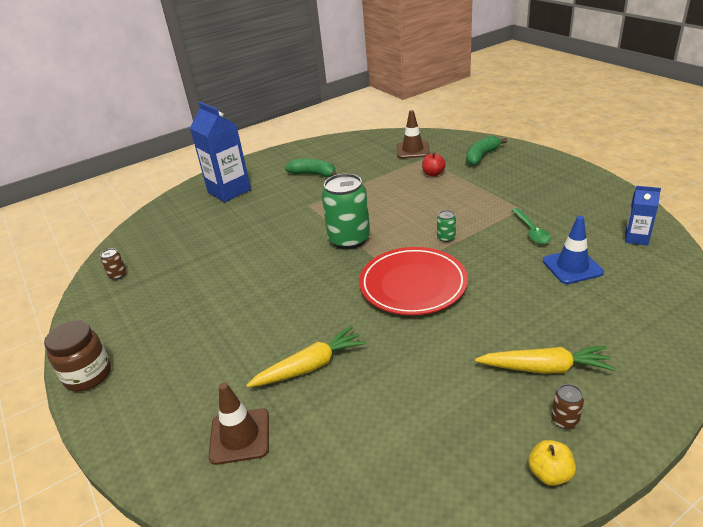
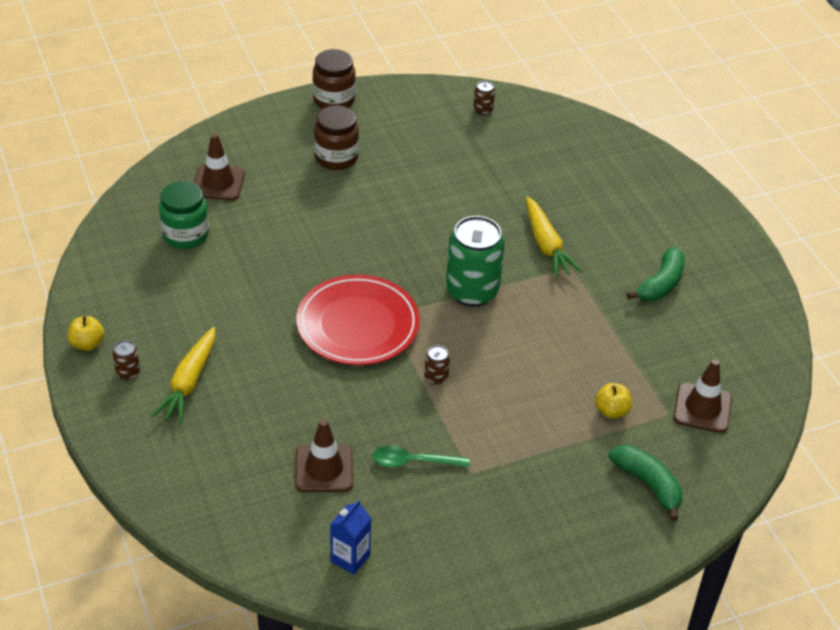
camera: 95 degrees right, 10 degrees up
blue carton [190,102,251,202] -> none
yellow carrot [246,326,366,387] -> yellow carrot moved to [526,197,582,278]
red apple [422,153,446,176] -> yellow apple [595,383,632,419]
green can [437,210,456,242] -> brown can [424,345,450,384]
blue traffic cone [543,216,604,284] -> brown traffic cone [295,419,353,492]
none -> green jar [159,181,209,249]
none -> brown jar [314,105,359,170]

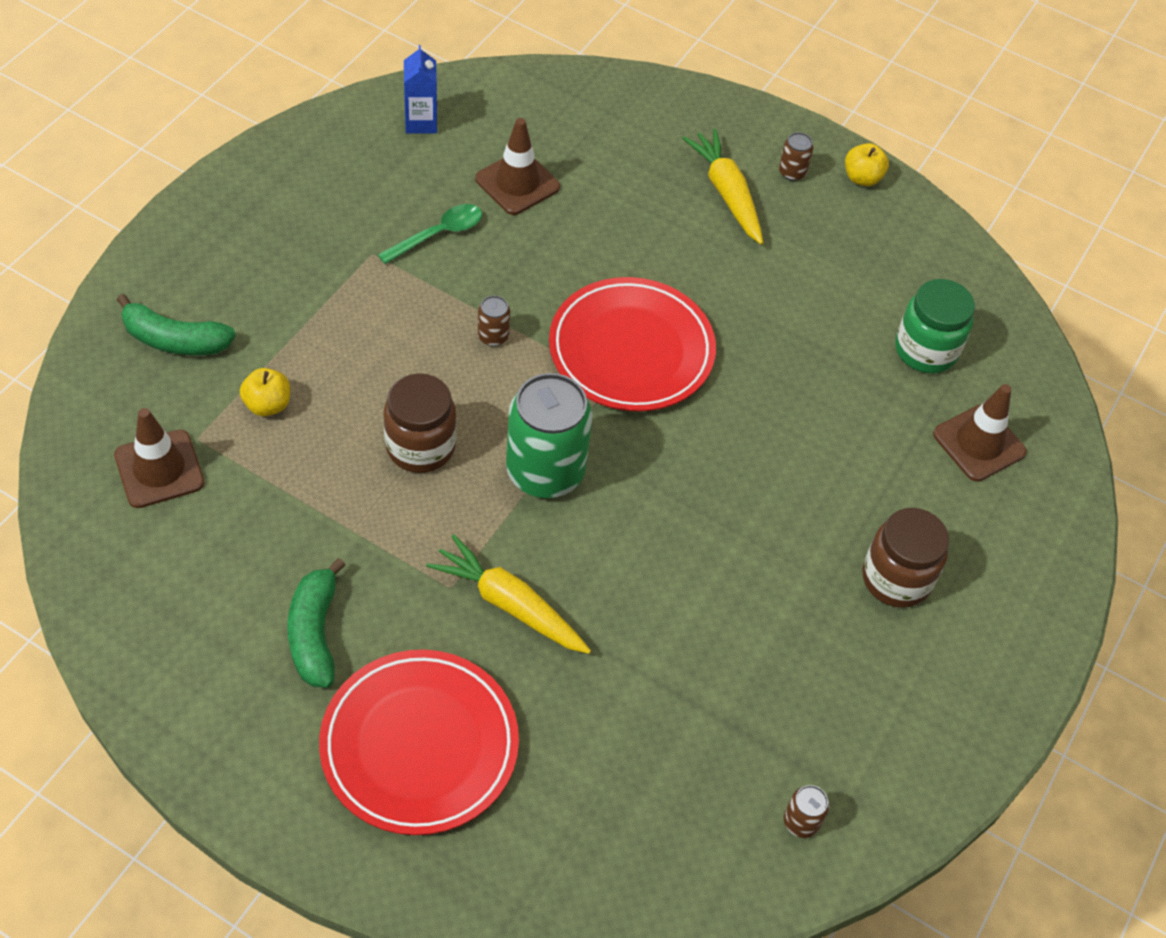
camera: 140 degrees right, 10 degrees up
brown jar [313,49,356,109] -> brown jar moved to [384,373,456,473]
none -> red plate [319,650,519,835]

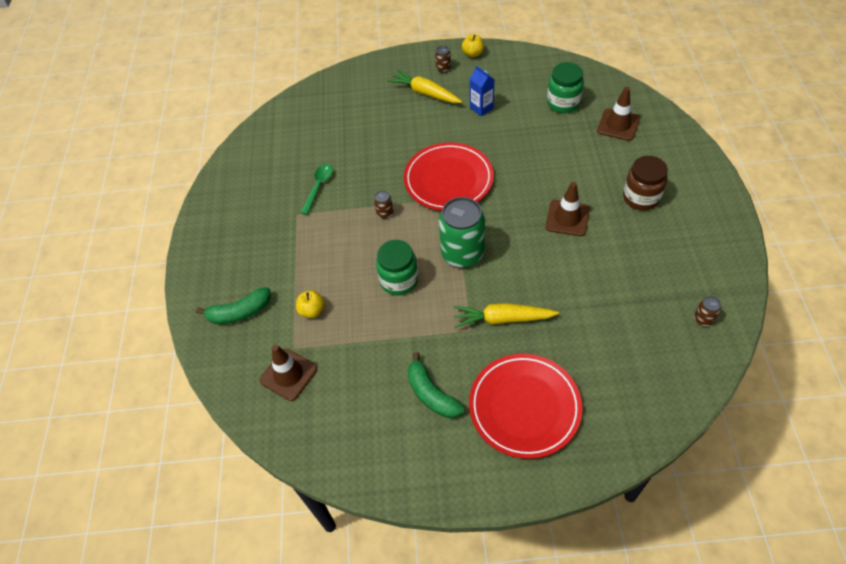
camera: 25 degrees left, 0 degrees up
brown jar [384,373,456,473] -> green jar [376,240,418,296]
blue carton [404,45,437,134] -> blue carton moved to [470,66,494,116]
brown traffic cone [475,118,560,215] -> brown traffic cone moved to [545,182,590,236]

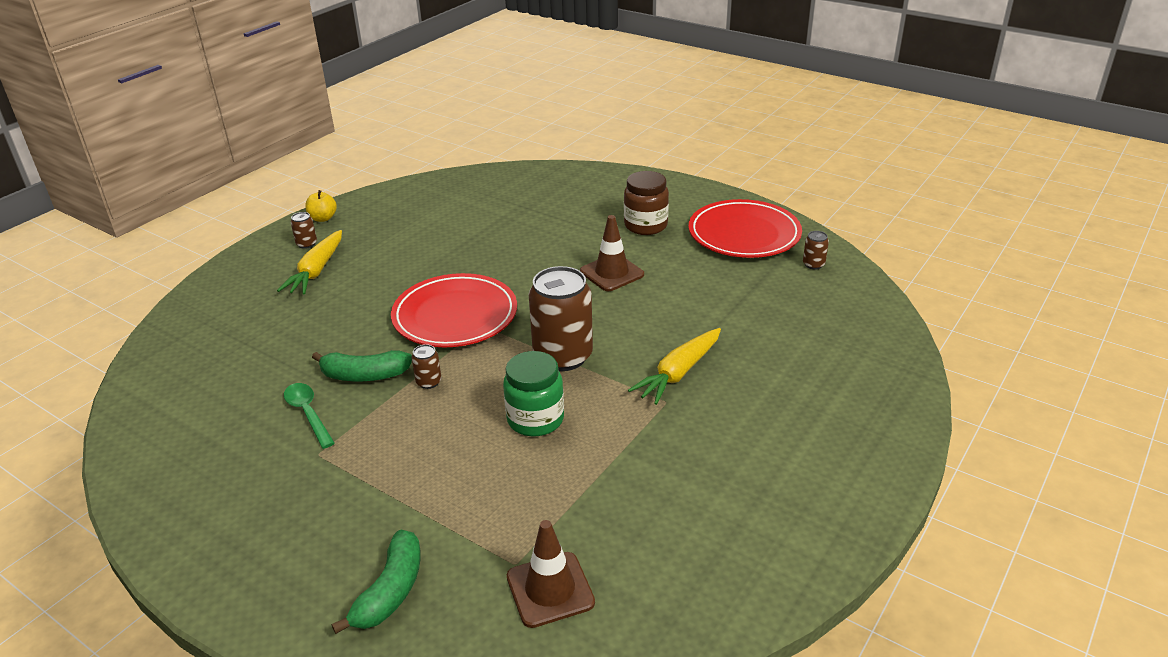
camera: 55 degrees left, 20 degrees down
yellow apple [296,290,325,318] -> none
yellow carrot [388,69,462,103] -> yellow carrot turned 60 degrees counterclockwise [277,230,342,294]
green banana [408,352,465,418] -> green banana moved to [312,350,412,381]
green can [439,197,485,268] -> brown can [529,266,593,371]
red plate [469,354,582,459] -> red plate moved to [688,199,802,258]
blue carton [470,66,494,116] -> none
green jar [547,62,584,113] -> none
brown traffic cone [597,87,640,141] -> none

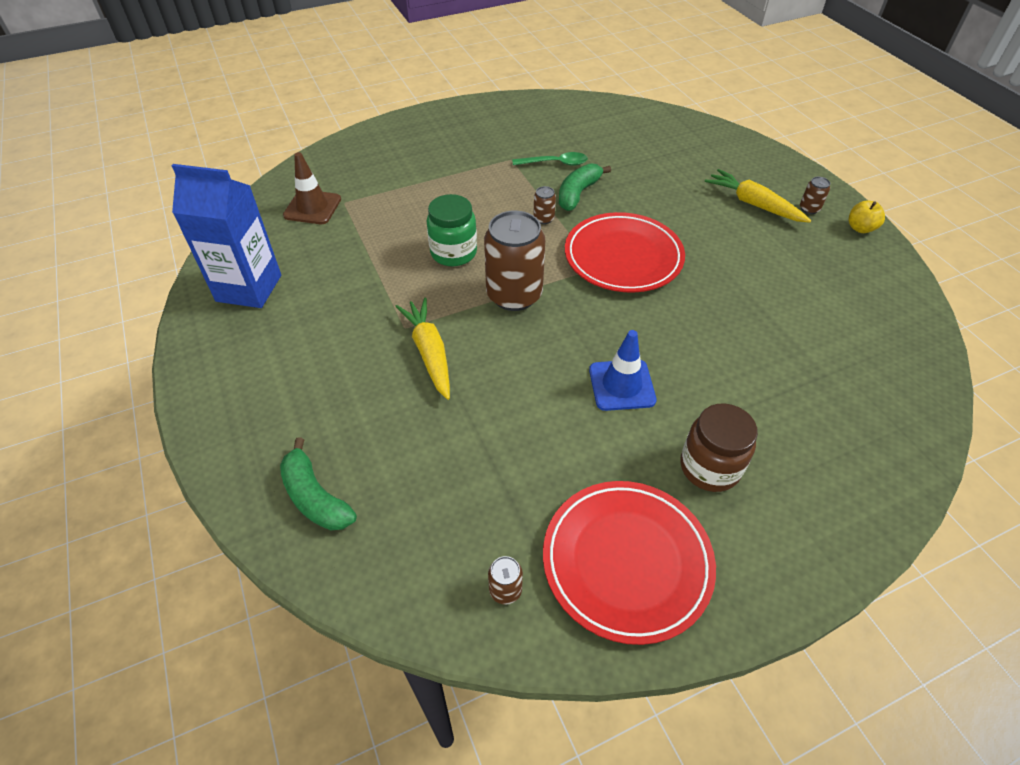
camera: 120 degrees right, 15 degrees up
green banana [332,529,421,634] -> green banana moved to [280,438,357,530]
brown traffic cone [580,215,644,291] -> blue traffic cone [589,330,656,411]
none -> blue carton [172,164,281,308]

